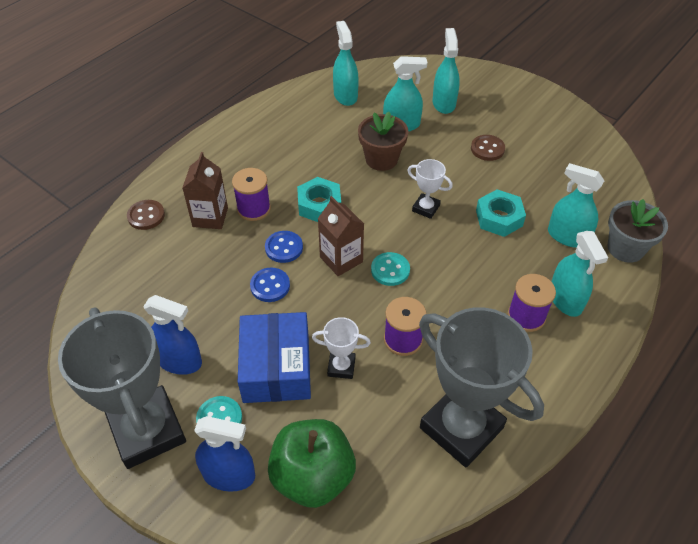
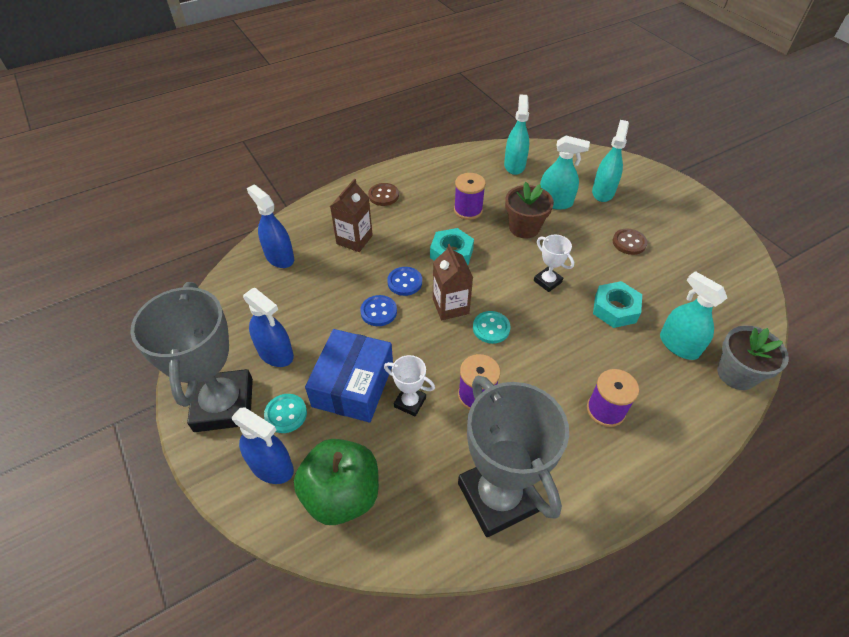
camera: 20 degrees right, 0 degrees up
brown button [127,200,165,230] -> brown button moved to [368,183,399,206]
purple spool [232,168,271,221] -> purple spool moved to [454,173,486,220]
turquoise spray bottle [552,231,608,317] -> none
none -> blue spray bottle [247,185,294,268]

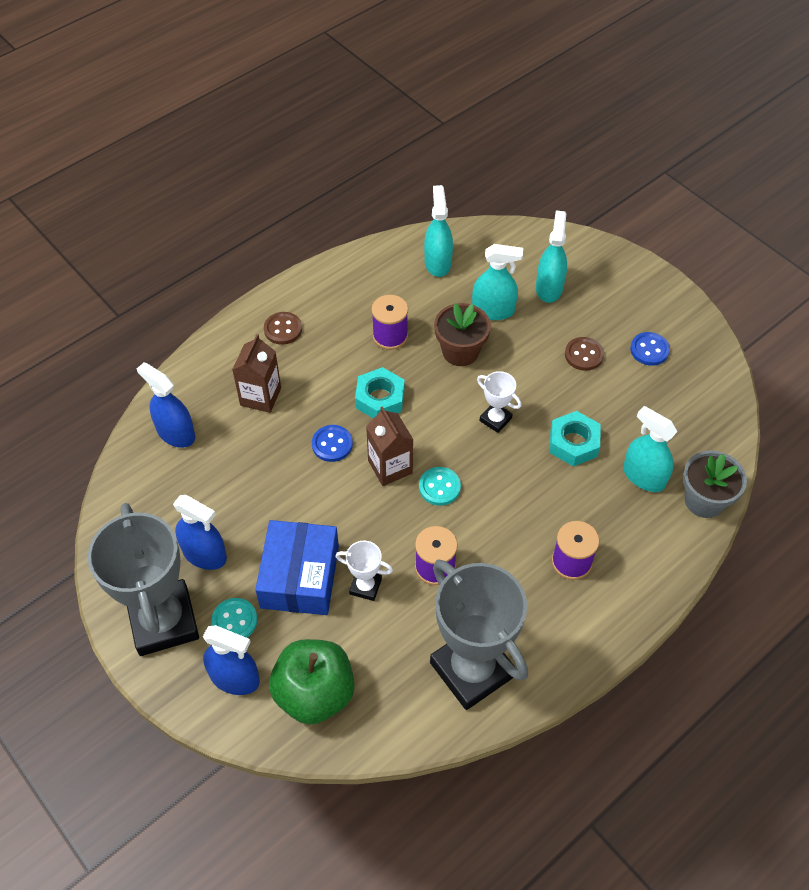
camera: 10 degrees left, 5 degrees up
blue button [360,295,397,326] -> blue button moved to [630,332,670,366]

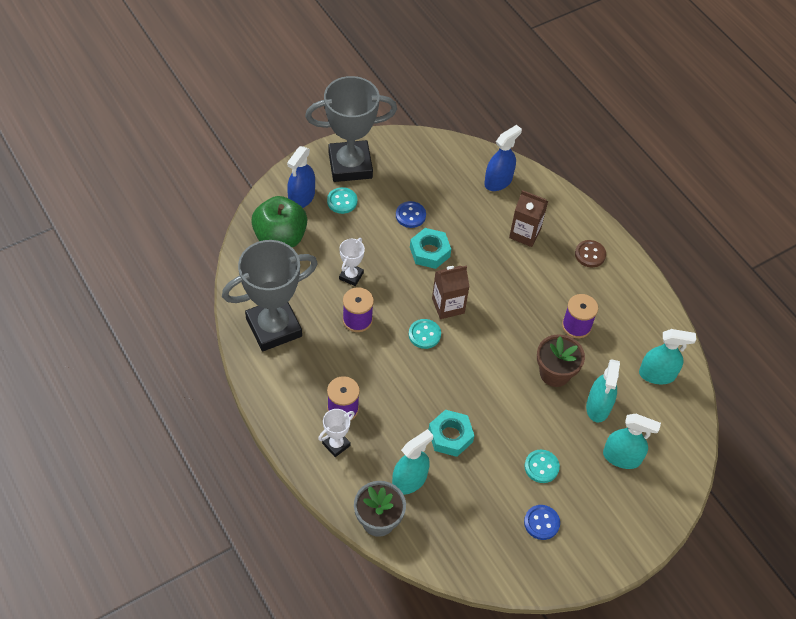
camera: 95 degrees right, 0 degrees up
blue spray bottle [173,495,227,570] -> none
blue box [255,520,339,615] -> none
blue button [312,425,353,462] -> blue button moved to [396,201,426,228]
turquoise nut [355,367,404,418] -> turquoise nut moved to [410,228,451,269]
white trophy [477,371,521,433] -> white trophy moved to [318,409,355,457]
brown button [565,337,604,371] -> turquoise button [525,450,560,483]

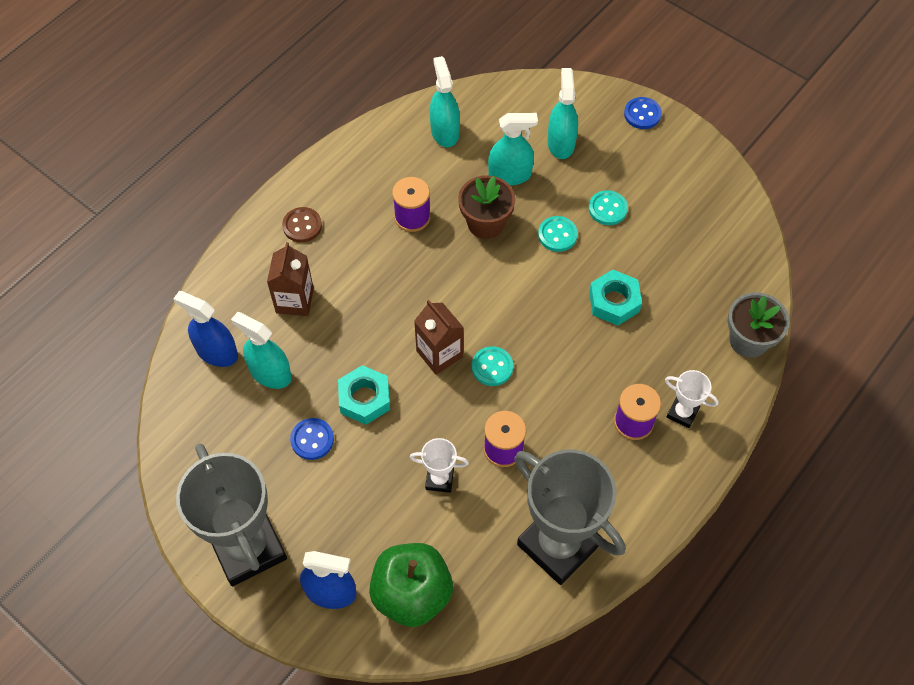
camera: 105 degrees left, 5 degrees up
turquoise button [327,187,357,214] -> turquoise button moved to [538,216,578,252]
turquoise spray bottle [392,429,433,495] -> turquoise spray bottle moved to [231,312,292,389]
blue button [524,505,560,540] -> blue button moved to [624,97,662,129]

